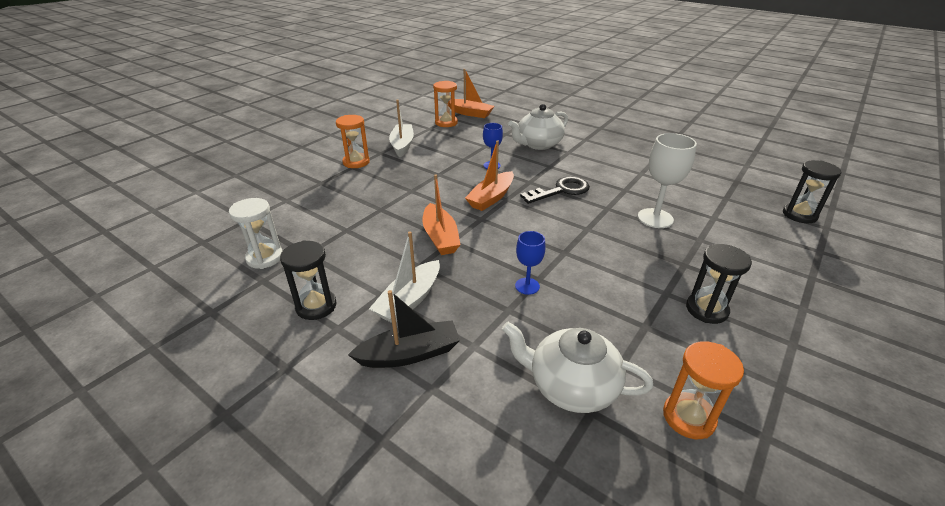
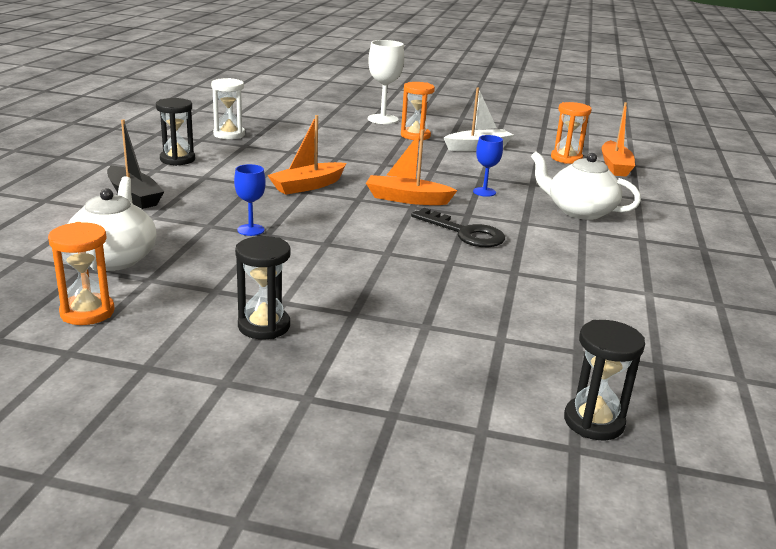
camera: 65 degrees right, 10 degrees down
white boat [369,231,440,323] -> none
white goblet [638,133,697,228] -> white goblet moved to [368,40,404,124]

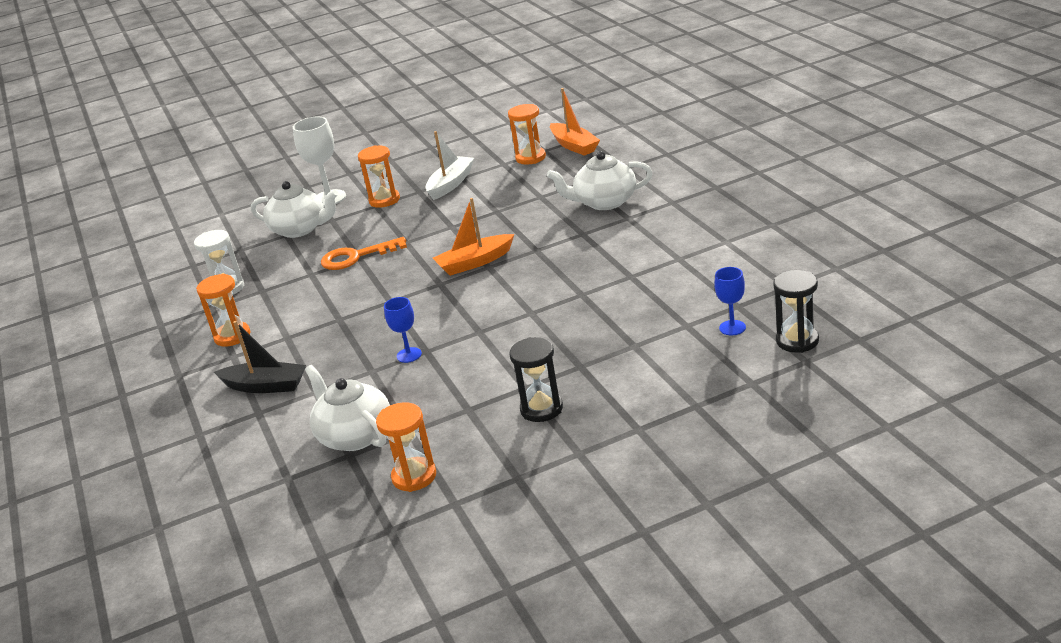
camera: 30 degrees left, 5 degrees up
black hourglass [156,98,195,166] -> orange hourglass [196,274,251,347]
orange boat [267,115,346,195] -> none
black key [411,208,505,247] -> none
blue goblet [473,135,503,197] -> blue goblet moved to [714,267,746,335]
none -> white teapot [251,181,338,238]
none -> orange key [321,237,407,270]

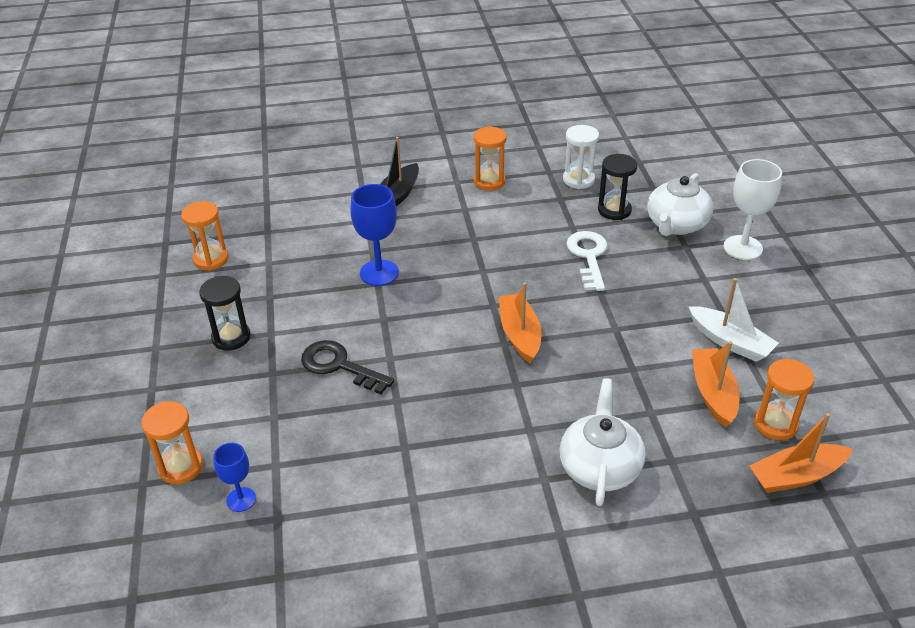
camera: 100 degrees right, 10 degrees up
white teapot [305,365,390,451] -> none
orange key [321,237,407,270] -> white key [566,231,607,291]
orange hourglass [358,145,400,208] -> orange hourglass moved to [141,401,203,484]
blue goblet [384,297,422,363] -> blue goblet [350,184,399,286], size x1.69
black hourglass [773,270,819,353] -> black hourglass moved to [598,154,637,220]
none -> black key [301,340,394,394]
none -> orange boat [692,341,740,427]

